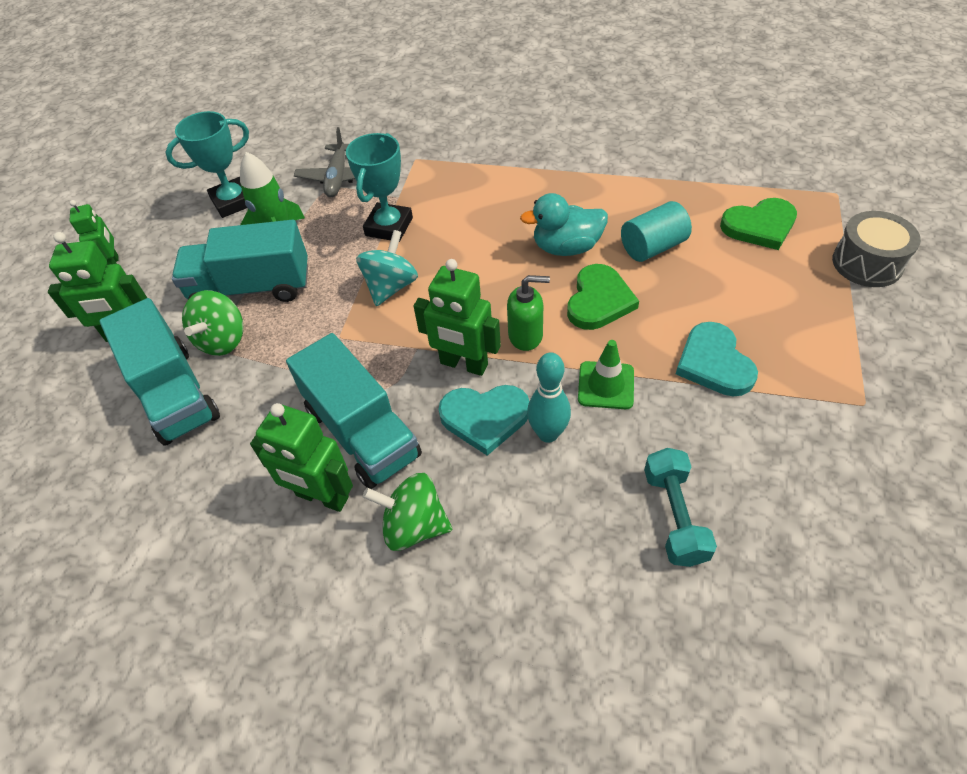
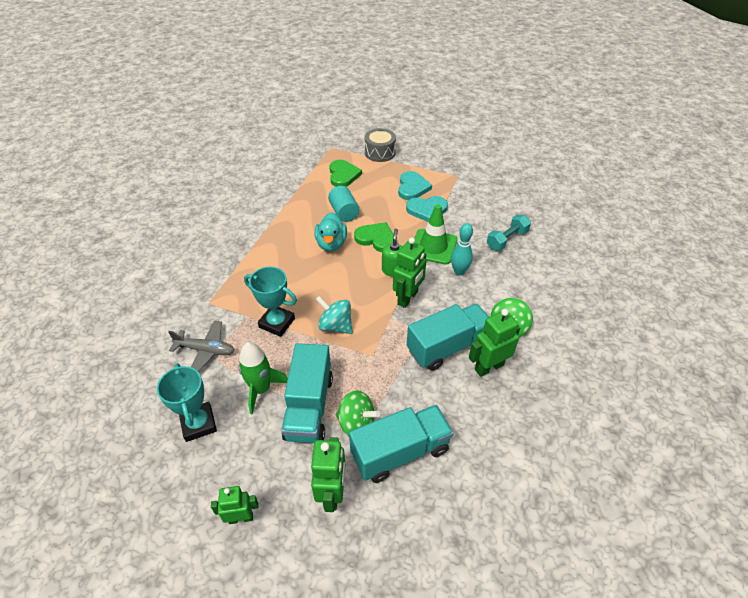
camera: 85 degrees left, 5 degrees down
green robot [250,403,353,512] -> green robot turned 150 degrees counterclockwise [469,309,520,377]
turquoise heart [438,385,529,456] -> turquoise heart moved to [398,171,432,200]
green traffic cone [578,340,634,409] -> green traffic cone [414,204,457,264], size x1.54
turquoise dumbbell [644,448,717,567] -> turquoise dumbbell turned 45 degrees counterclockwise [487,215,531,251]

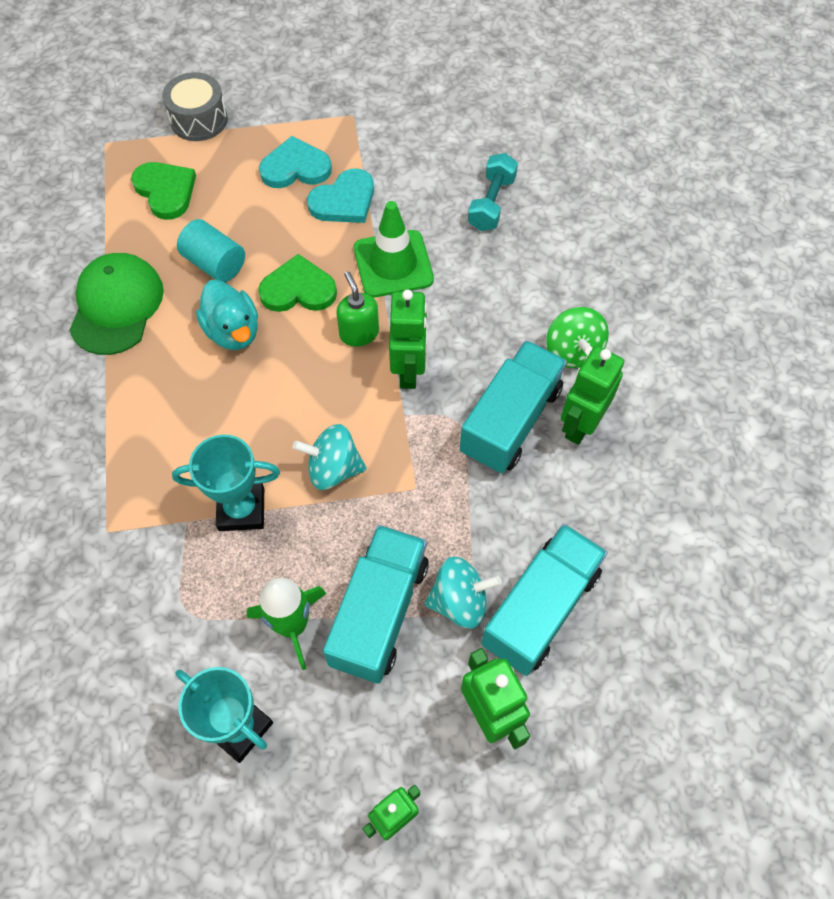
camera: 30 degrees left, 15 degrees up
grey plane [168,320,234,372] -> none
turquoise truck [281,343,333,443] -> turquoise truck turned 135 degrees counterclockwise [323,525,429,684]
green spinning top [336,390,380,436] -> turquoise spinning top [425,557,502,629]
turquoise heart [398,171,432,200] -> turquoise heart turned 75 degrees counterclockwise [259,136,332,188]
turquoise bowling pin [451,223,473,276] -> none
none -> green cap [69,253,164,355]

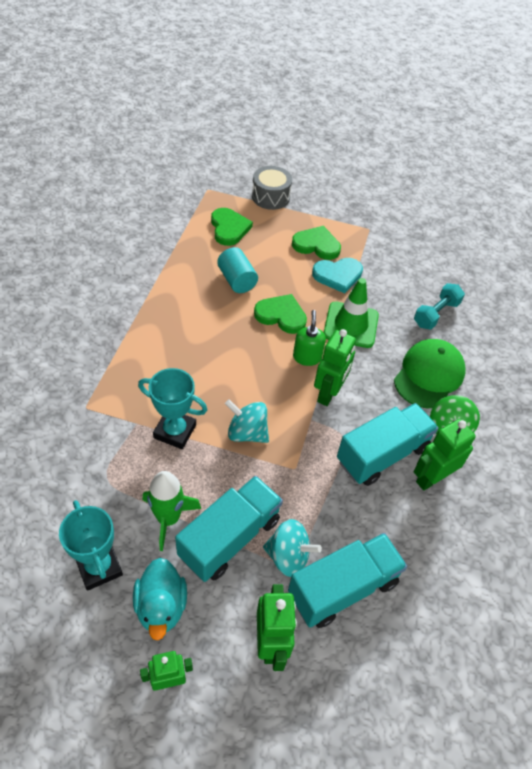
camera: 20 degrees right, 10 degrees down
green cap [69,253,164,355] -> green cap moved to [394,339,466,408]
turquoise duck [196,280,258,350] -> turquoise duck moved to [133,558,187,641]
turquoise heart [259,136,332,188] -> green heart [292,226,341,260]

